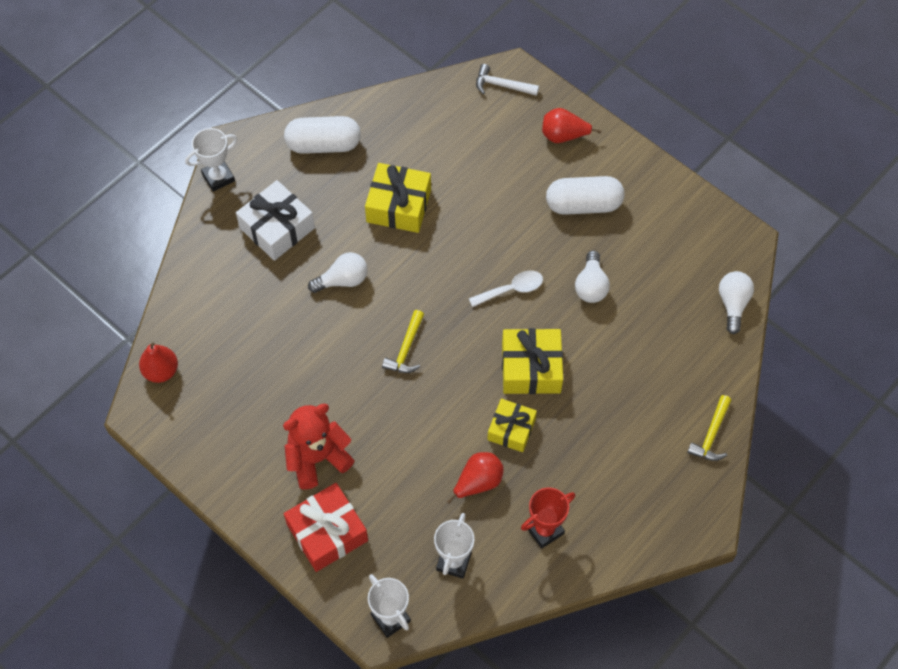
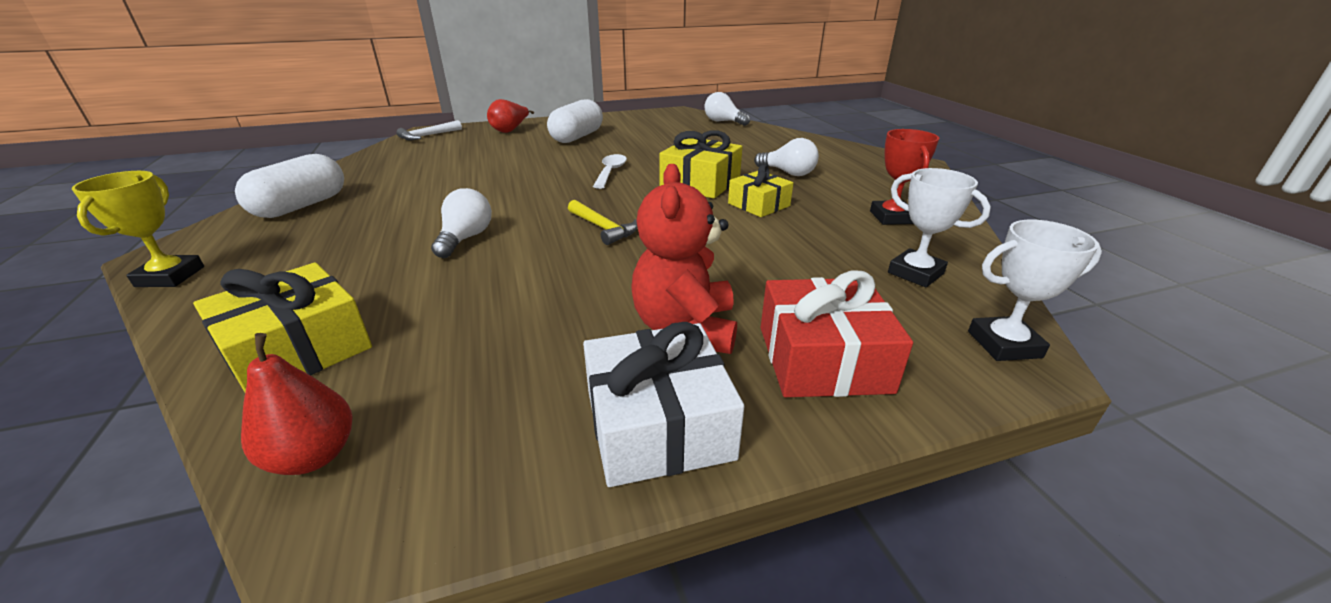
camera: 60 degrees left, 30 degrees down
white trophy [185,128,238,192] -> yellow trophy [72,171,204,287]
white gift [236,180,315,261] -> white gift moved to [583,322,744,487]
yellow gift [365,163,431,233] -> yellow gift moved to [193,262,372,392]
red pear [447,452,504,504] -> none
white light bulb [575,250,610,303] -> white light bulb moved to [754,138,819,176]
yellow hammer [687,395,731,461] -> none

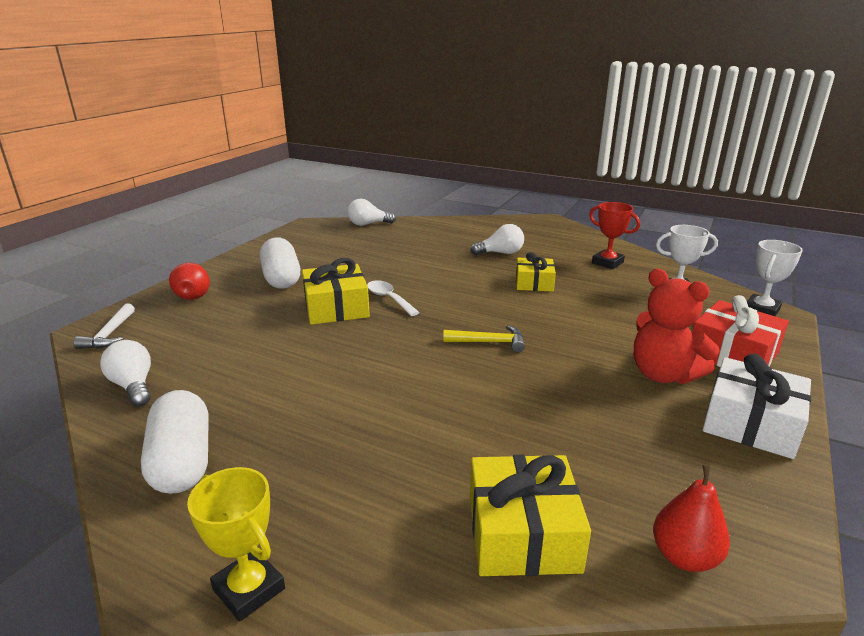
camera: 45 degrees left, 5 degrees down
white light bulb [431,188,492,258] -> white light bulb moved to [100,340,151,407]
yellow gift [659,130,742,199] -> yellow gift moved to [302,258,370,325]

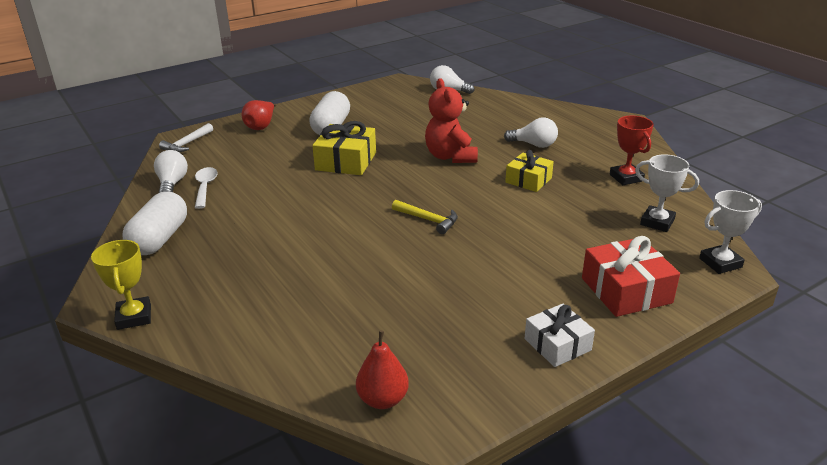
camera: 30 degrees right, 5 degrees up
white spoon [367,280,420,316] -> white spoon moved to [195,167,218,209]
yellow gift [470,455,591,576] -> none
red teddy bear [634,269,720,384] -> red teddy bear moved to [425,78,478,163]
white gift [703,354,811,459] -> white gift [525,304,595,367], size x0.66

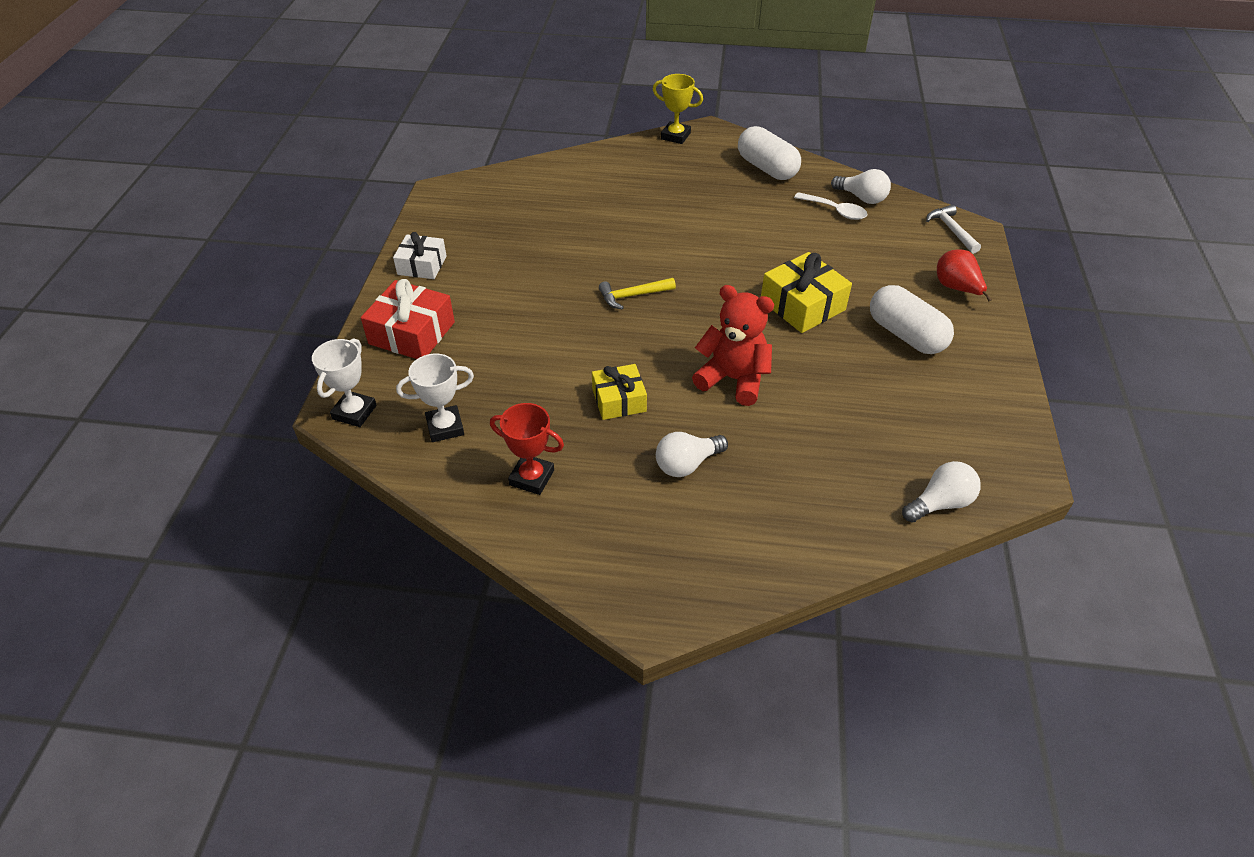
camera: 130 degrees right, 15 degrees up
red pear [356,331,409,409] -> none

